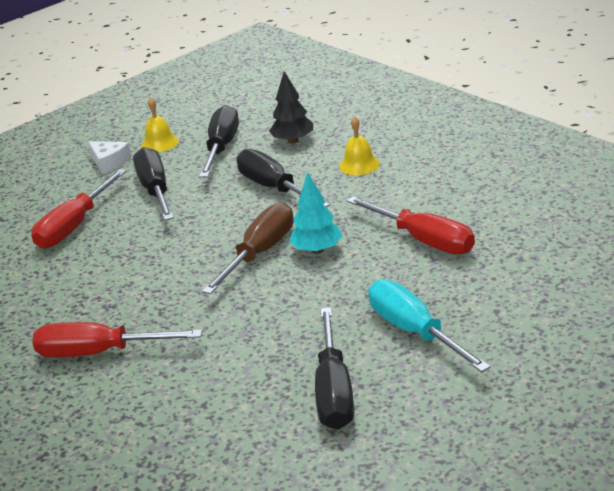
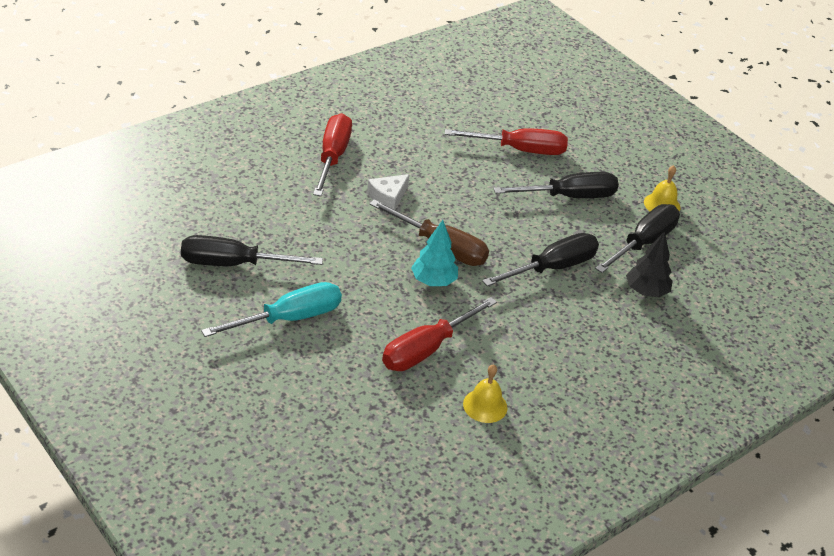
camera: 85 degrees right, 10 degrees up
red screwdriver [31,169,127,249] -> red screwdriver turned 150 degrees clockwise [445,128,568,155]
white cheese [88,141,131,174] -> white cheese moved to [367,174,410,210]
black screwdriver [199,105,239,177] -> black screwdriver turned 60 degrees counterclockwise [595,204,680,273]
yellow bell [339,116,380,175] -> yellow bell moved to [463,364,507,423]

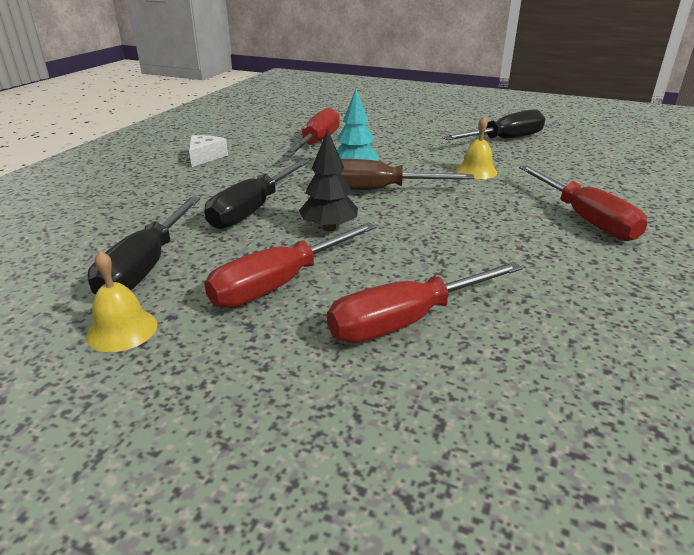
camera: 155 degrees right, 10 degrees down
turquoise screwdriver [201,282,342,337] -> none
white cheese [367,174,410,210] -> white cheese moved to [189,135,228,167]
yellow bell [463,364,507,423] -> yellow bell moved to [456,117,497,179]
black screwdriver [493,172,619,198] -> red screwdriver [204,222,377,308]
black tree [626,231,673,297] -> black tree moved to [299,129,358,231]

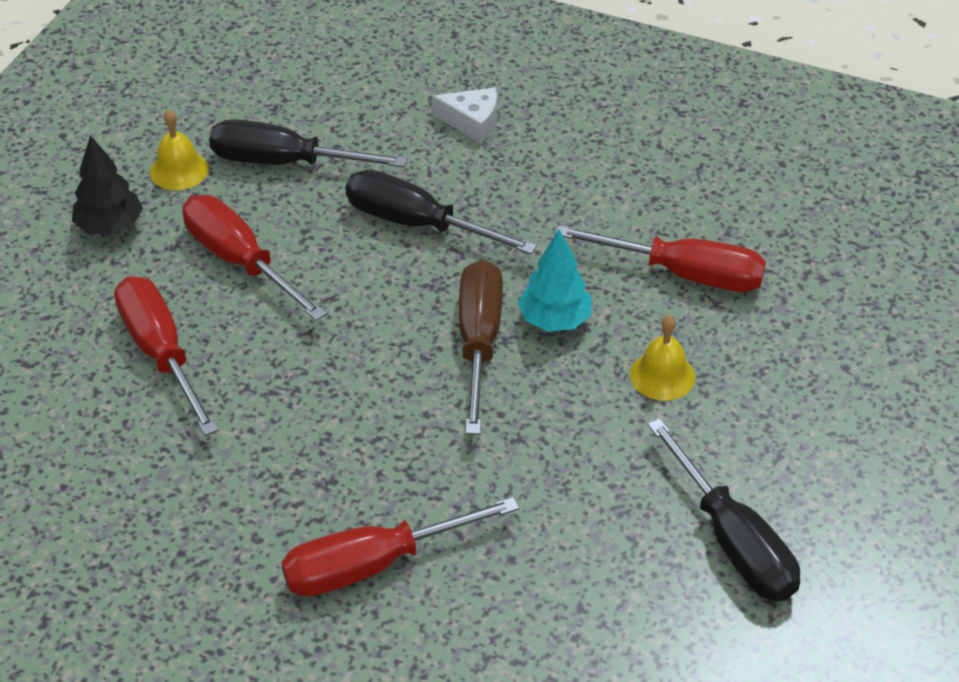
camera: 90 degrees right, 15 degrees up
white cheese [189,135,228,167] -> white cheese moved to [432,88,497,143]
black tree [299,129,358,231] -> black tree moved to [72,135,143,235]
yellow bell [456,117,497,179] -> yellow bell moved to [630,315,695,401]

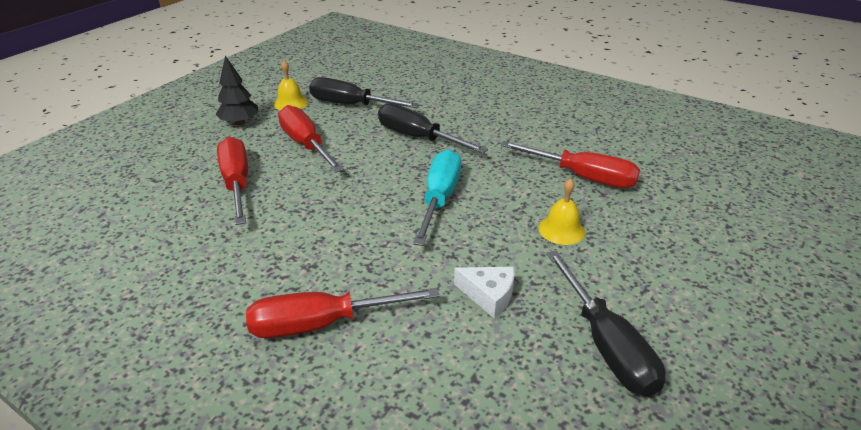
camera: 10 degrees right, 10 degrees down
white cheese [432,88,497,143] -> white cheese moved to [454,267,515,318]
brown screwdriver [459,260,503,435] -> turquoise screwdriver [413,149,461,246]
turquoise tree [518,229,591,332] -> none

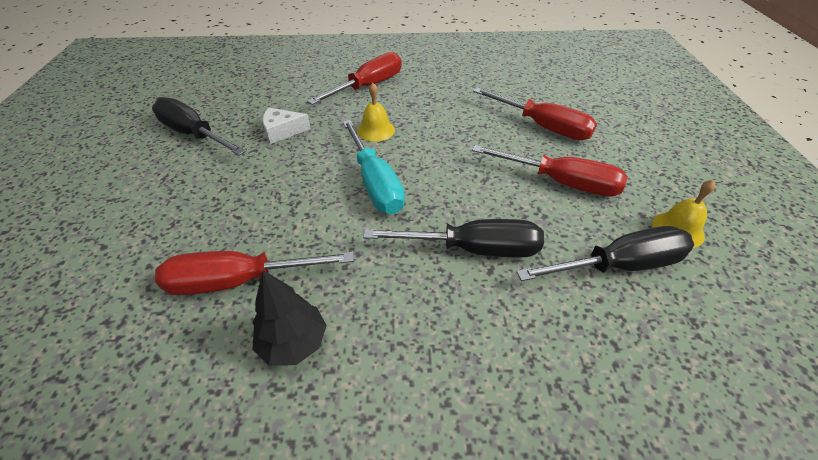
camera: 145 degrees right, 10 degrees up
black tree [216,56,258,125] -> black tree moved to [252,270,327,366]
yellow bell [538,178,585,245] -> yellow bell moved to [357,83,395,142]

